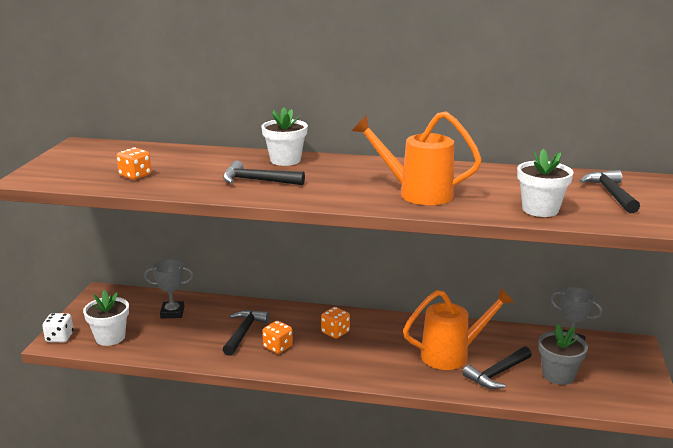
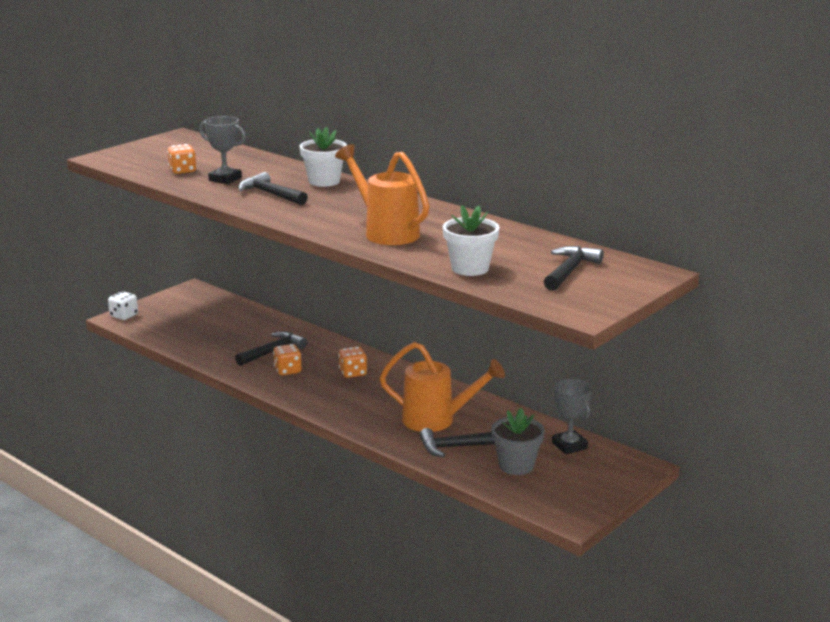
camera: 30 degrees right, 0 degrees up
white flower pot [83,290,129,346] -> none
grey trophy [144,259,194,319] -> grey trophy moved to [199,116,246,184]

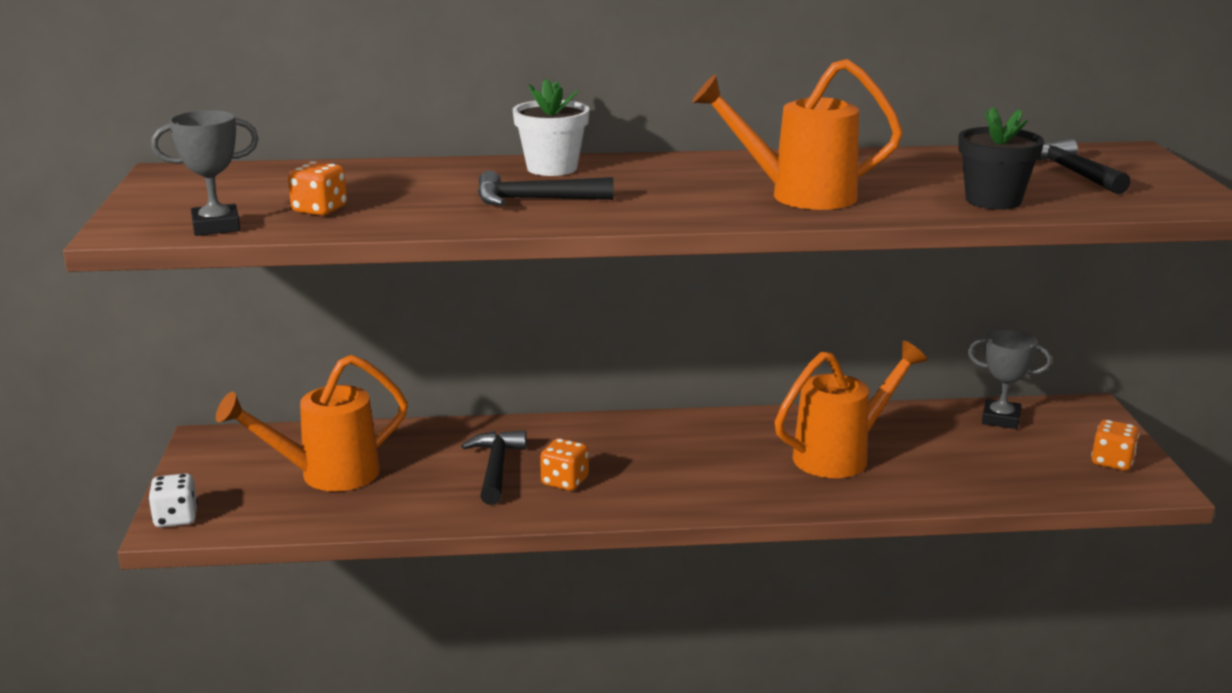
camera: 45 degrees left, 0 degrees up
grey trophy [199,116,246,184] -> grey trophy moved to [151,110,259,236]
orange dice [339,346,367,378] -> orange dice moved to [1091,420,1139,471]
black hammer [420,428,495,457] -> none
white flower pot [443,205,499,276] -> black flower pot [958,106,1044,210]
grey flower pot [491,408,545,475] -> none
none -> orange watering can [216,355,408,492]

